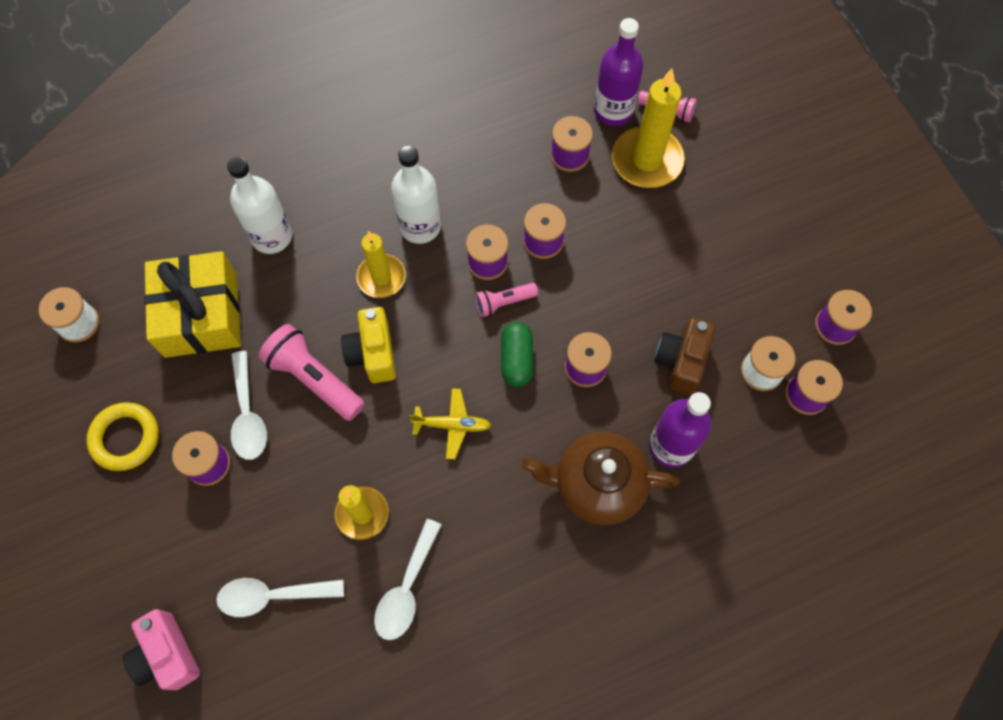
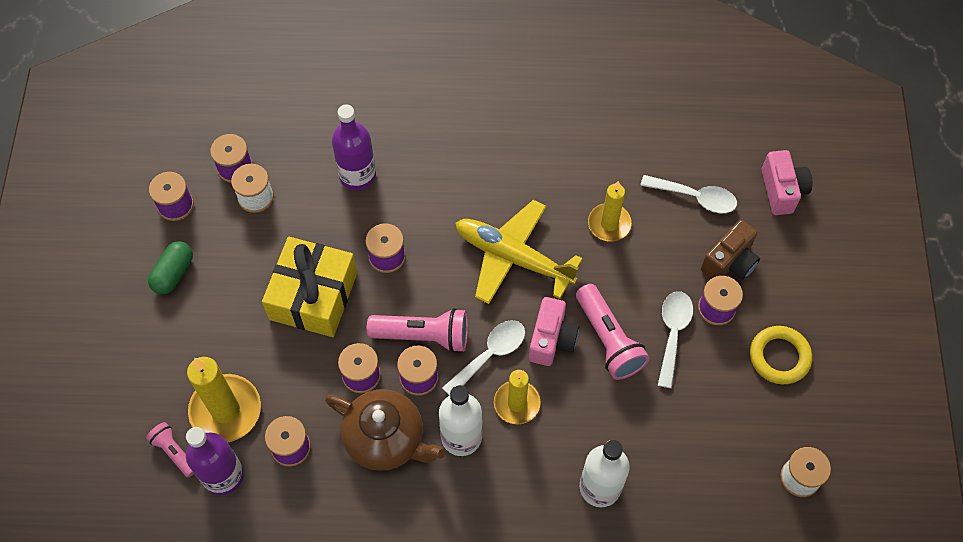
camera: 155 degrees left, 5 degrees down
yellow gift [144,251,241,358] -> yellow gift moved to [262,237,357,337]
yellow camera [341,307,396,383] -> pink camera [529,297,579,366]
white spoon [374,519,442,640] -> white spoon moved to [442,320,525,395]
yellow plane [409,388,491,459] -> yellow plane [456,200,583,304], size x1.99
pink flashlight [475,283,538,317] -> pink flashlight [367,308,468,353], size x1.75
green capsule [501,322,533,387] -> green capsule moved to [148,241,193,295]
brown teapot [522,432,680,525] -> brown teapot moved to [325,389,445,471]
brown camera [655,318,715,395] -> brown camera moved to [701,220,760,280]

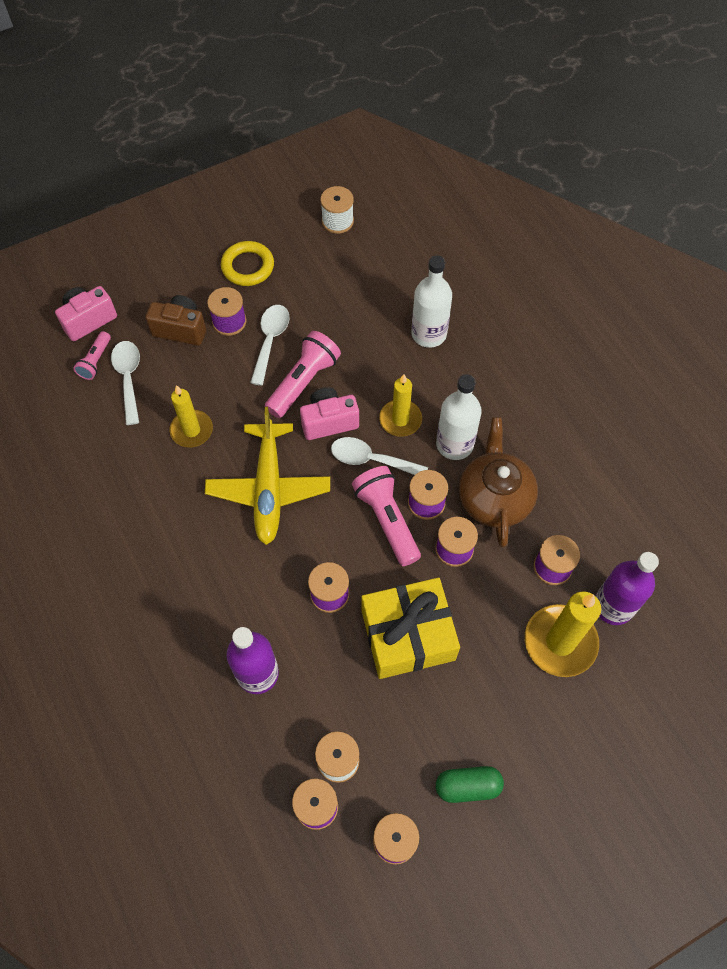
camera: 120 degrees left, 0 degrees up
pink flashlight [146,422,194,477] -> pink flashlight moved to [73,331,111,380]
white spoon [658,291,693,388] -> white spoon turned 120 degrees clockwise [250,305,290,386]

